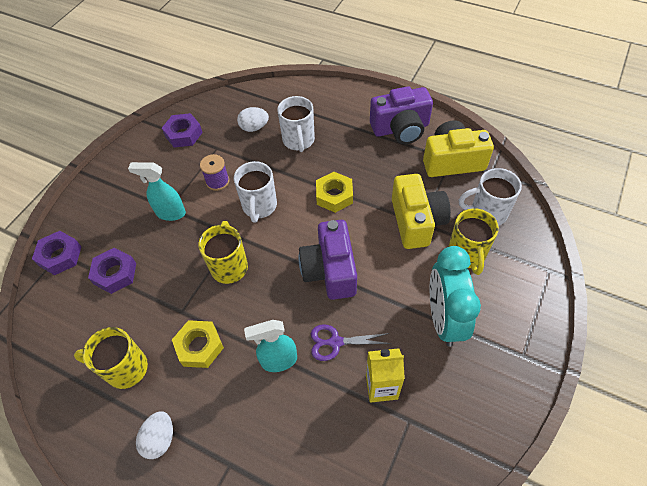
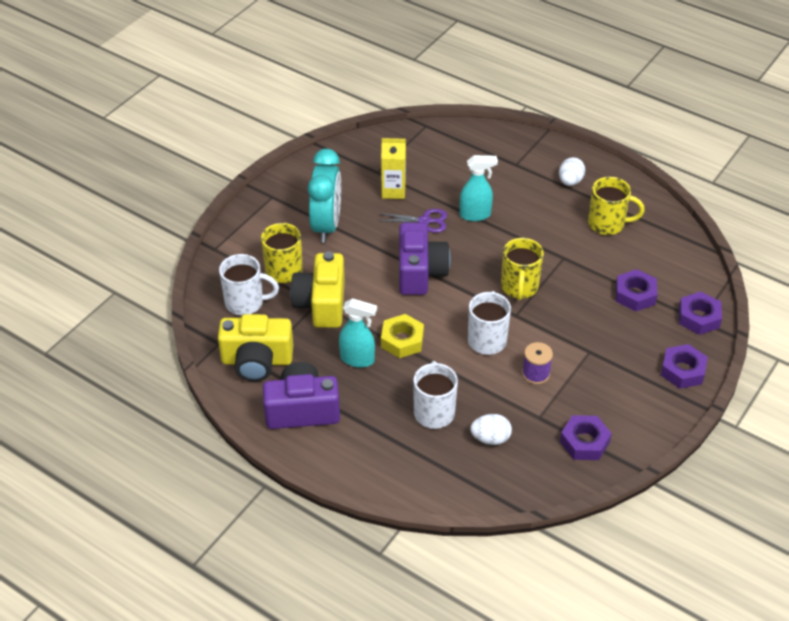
camera: 175 degrees left, 10 degrees down
turquoise spray bottle [128,162,186,221] -> turquoise spray bottle moved to [339,298,377,368]
yellow nut [172,320,224,368] -> none
none -> purple nut [661,344,708,389]

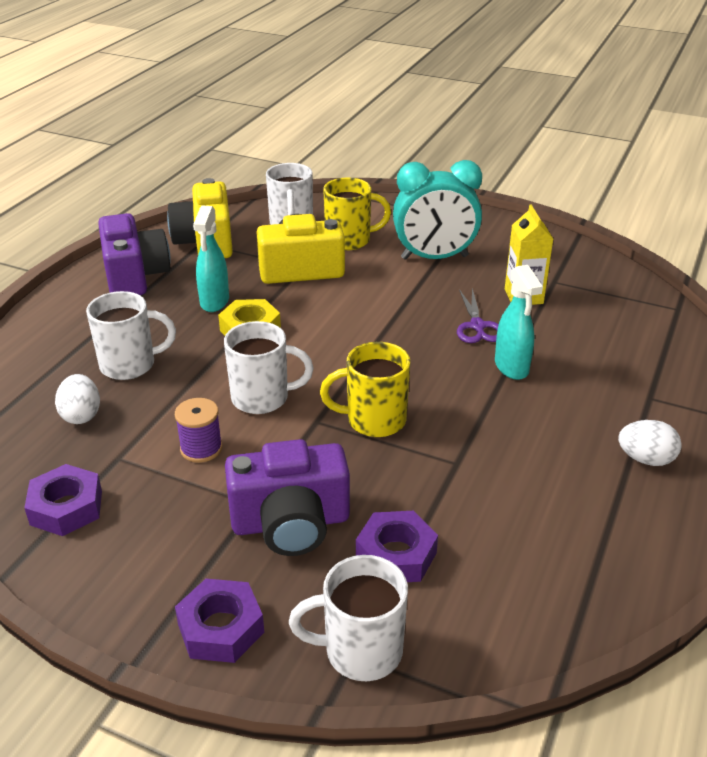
camera: 80 degrees right, 10 degrees down
purple camera [399,222,450,295] -> purple camera moved to [225,439,350,556]
yellow mug [588,177,645,235] -> none
purple nut [679,292,722,335] -> white mug [289,555,408,681]

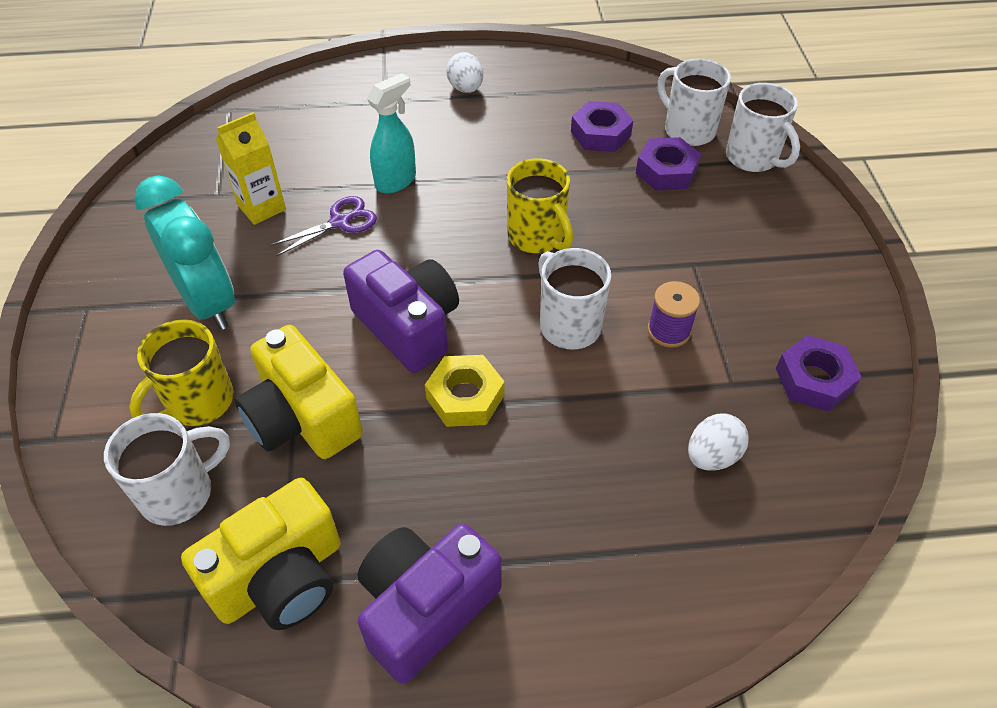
camera: 120 degrees left, 15 degrees up
white mug [86,291,176,380] -> white mug moved to [658,59,731,146]
purple nut [175,579,264,663] -> purple nut moved to [571,101,634,152]
turquoise spray bottle [193,206,229,312] -> none
purple camera [225,439,350,556] -> purple camera moved to [343,250,459,373]
yellow mug [323,178,391,250] -> yellow mug turned 105 degrees counterclockwise [129,319,234,426]

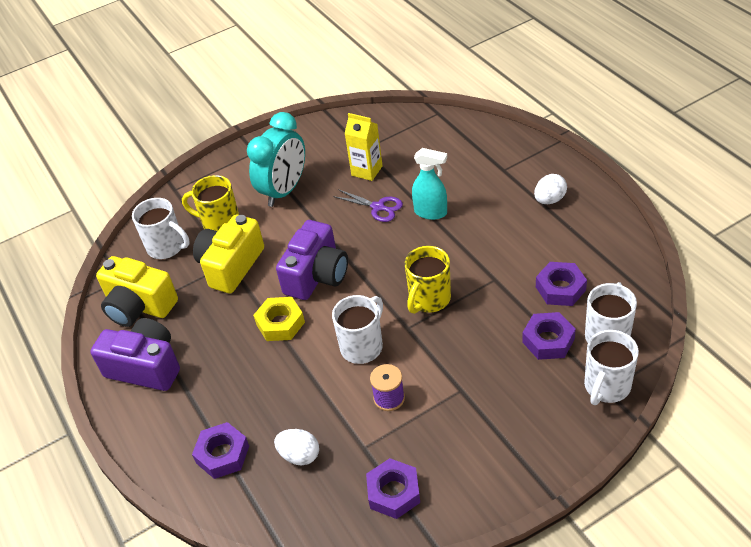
camera: 70 degrees right, 5 degrees down
none -> purple nut [192,422,249,479]

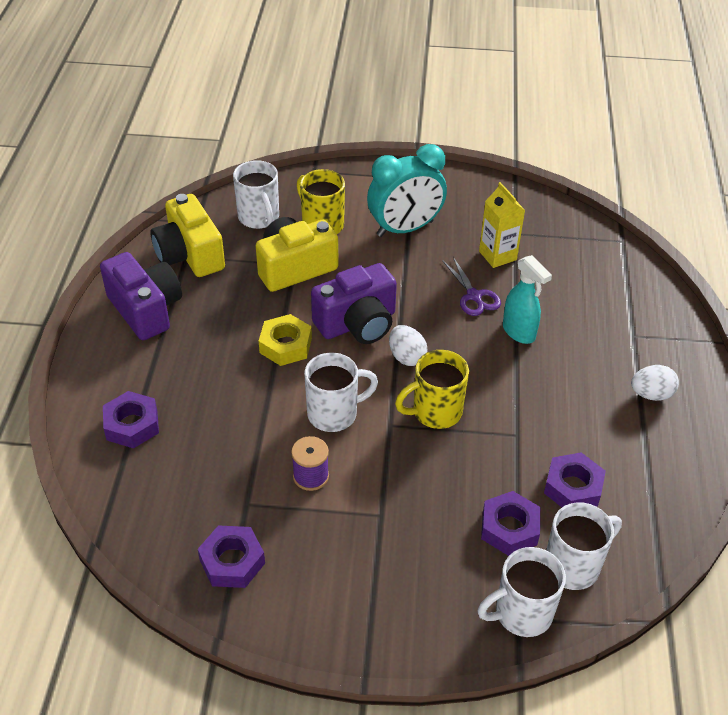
camera: 30 degrees right, 0 degrees up
white egg [274,429,319,465] -> white egg moved to [389,325,428,366]

